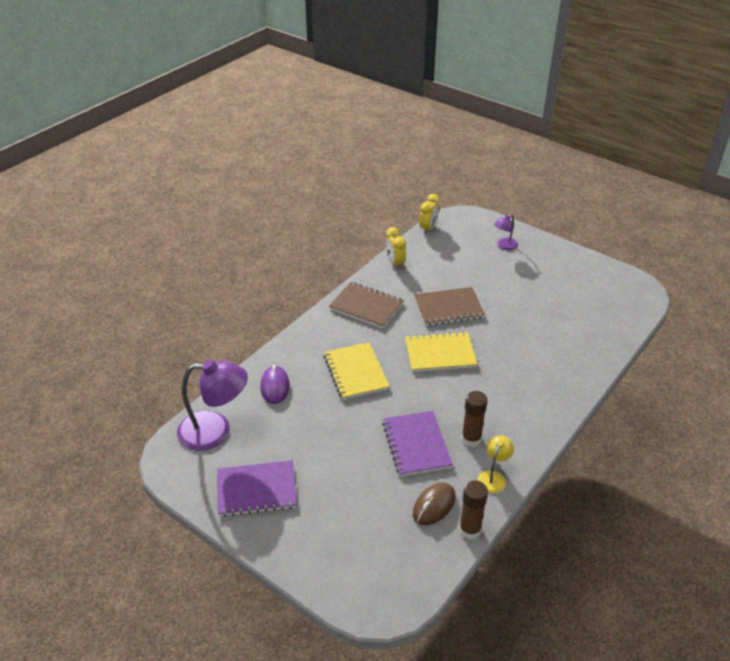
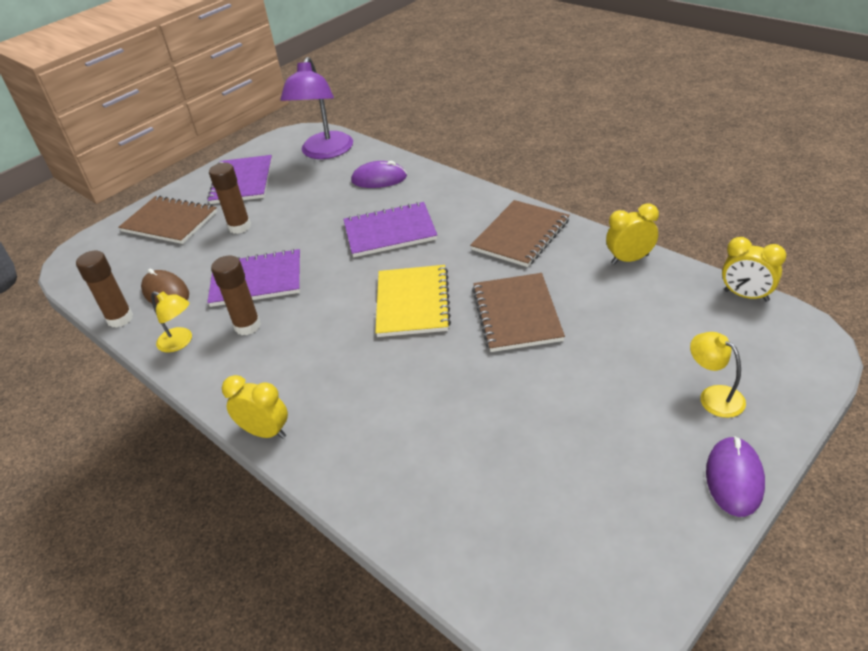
camera: 100 degrees right, 0 degrees up
yellow notebook [324,342,390,400] -> purple notebook [343,202,437,257]
purple lamp [494,214,518,250] -> yellow lamp [690,332,746,418]
none -> brown notebook [118,195,217,244]
none -> brown glue stick [209,163,251,234]
none -> yellow clock [222,375,288,439]
none -> purple mouse [706,436,765,517]

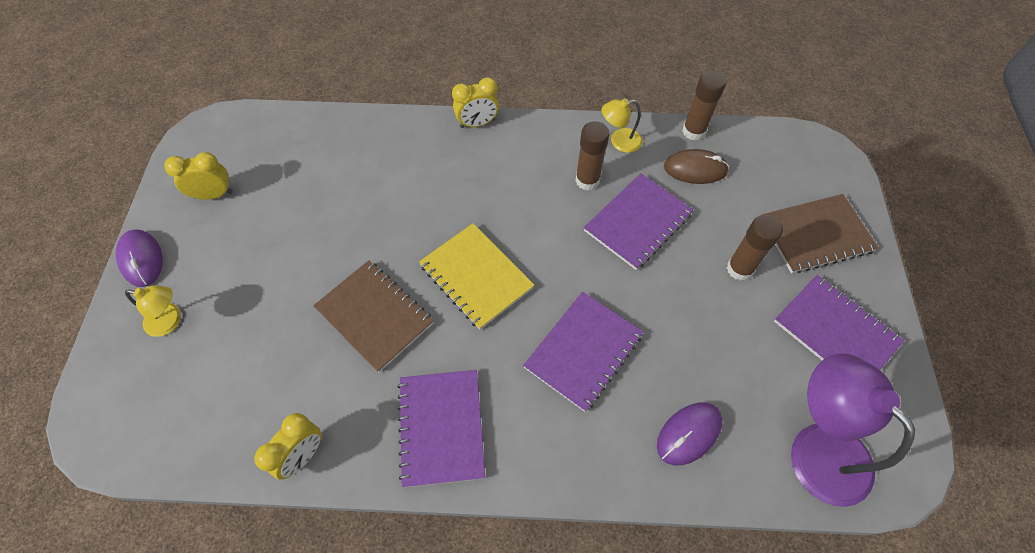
camera: 135 degrees right, 20 degrees up
brown notebook [470,200,570,267] -> purple notebook [398,370,485,487]
yellow clock [722,237,786,302] -> yellow clock moved to [164,152,233,200]

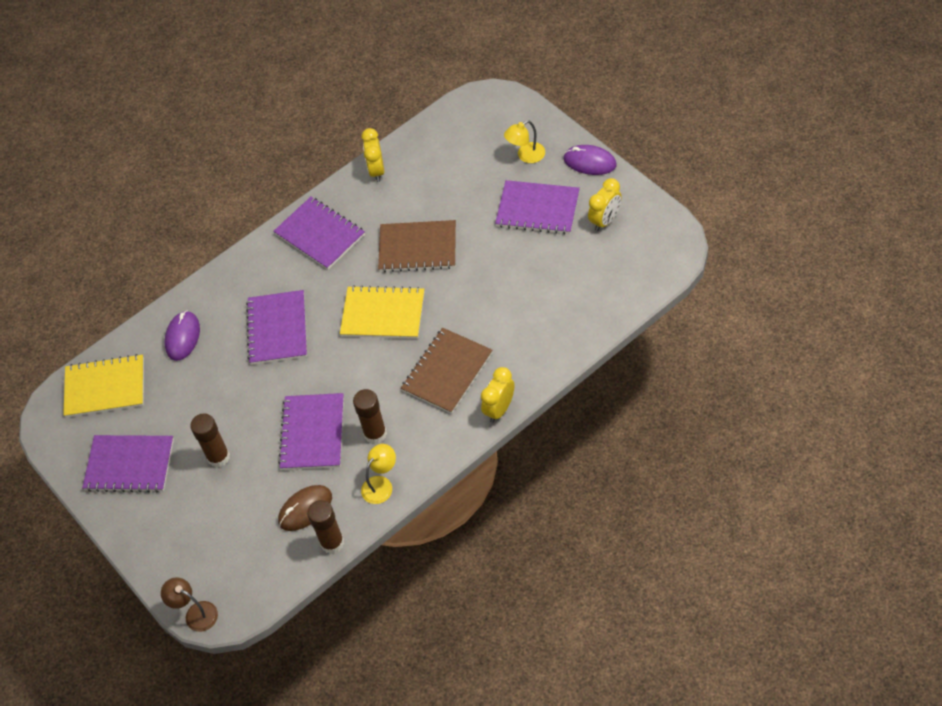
camera: 145 degrees right, 5 degrees down
brown notebook [762,194,878,273] -> brown notebook moved to [401,328,492,414]
purple lamp [791,354,915,507] -> yellow notebook [63,354,144,417]
none -> brown lamp [161,578,218,632]
none -> purple notebook [495,180,580,235]

